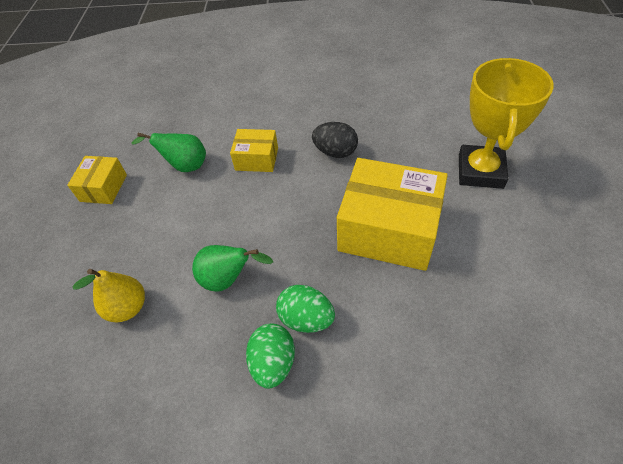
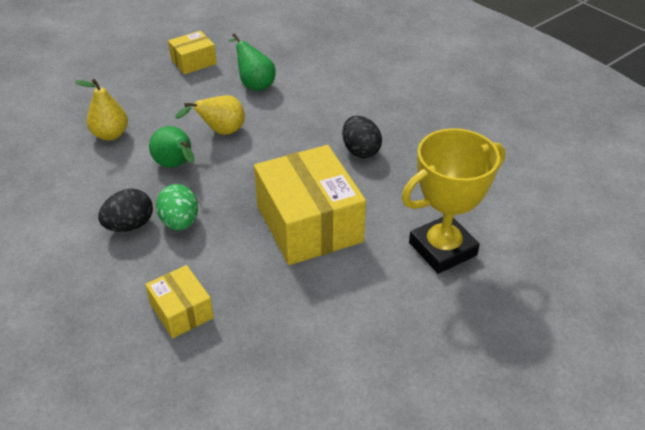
camera: 45 degrees right, 10 degrees down
yellow box [230,129,278,172] -> yellow box moved to [145,265,214,338]
green egg [246,324,295,389] -> black egg [98,188,153,232]
none -> yellow pear [175,95,245,135]

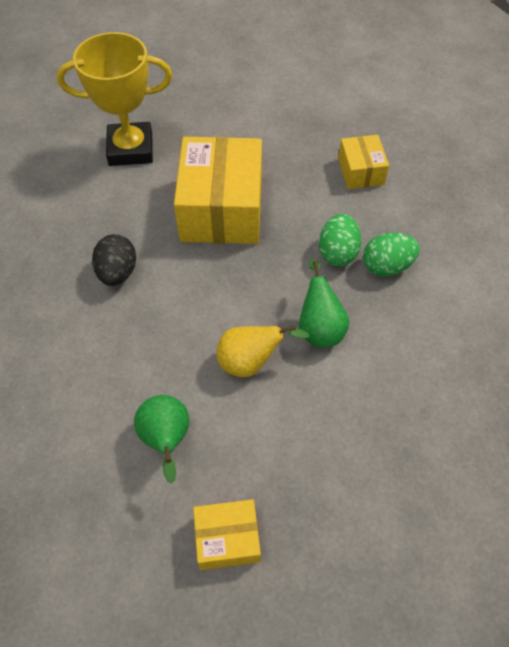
camera: 155 degrees left, 15 degrees up
yellow pear [75,79,128,141] -> none
black egg [98,188,153,232] -> green egg [363,233,420,276]

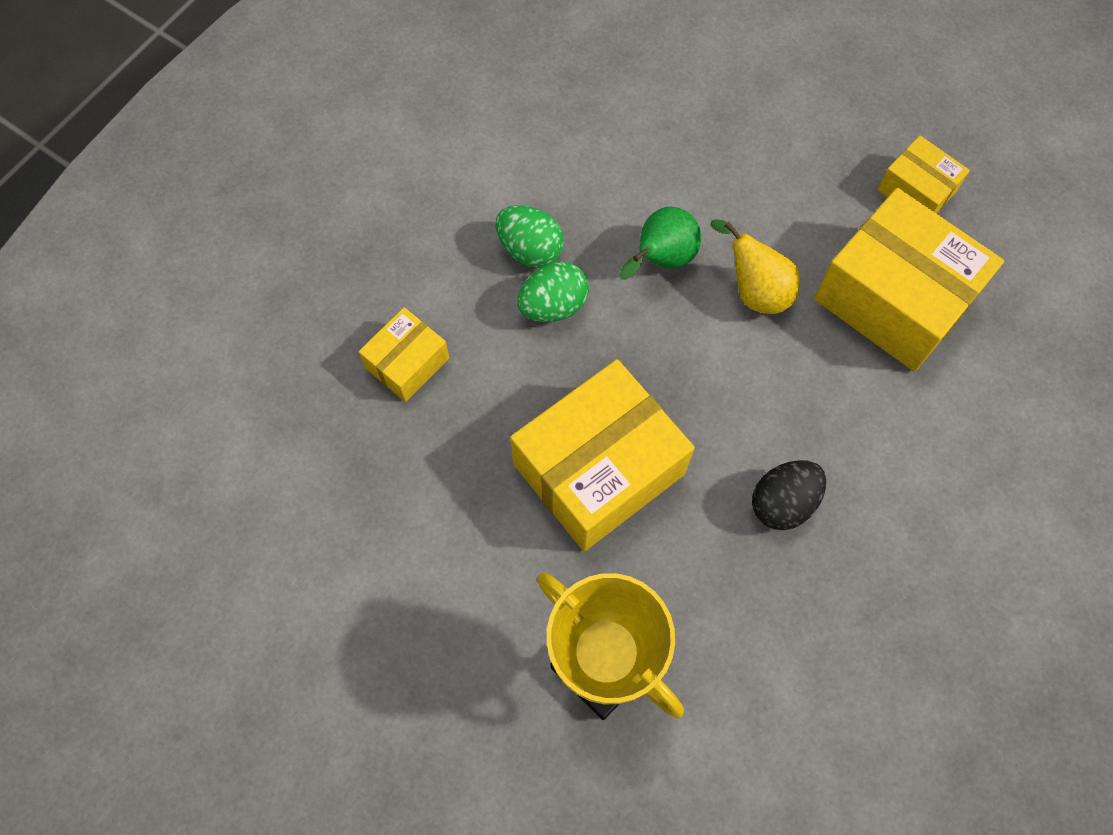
camera: 130 degrees left, 10 degrees up
green pear [134,395,189,484] -> yellow box [814,188,1004,372]

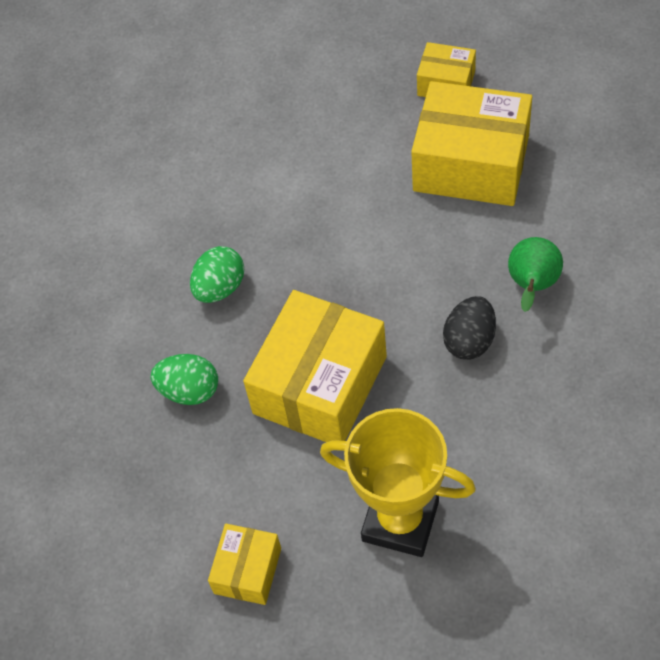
camera: 20 degrees left, 10 degrees down
yellow box [359,307,450,402] -> yellow box moved to [208,524,281,605]
green egg [495,205,564,268] -> green egg moved to [151,354,218,405]
green pear [620,207,701,280] -> green pear moved to [508,237,563,312]
yellow pear [710,219,800,314] -> none

